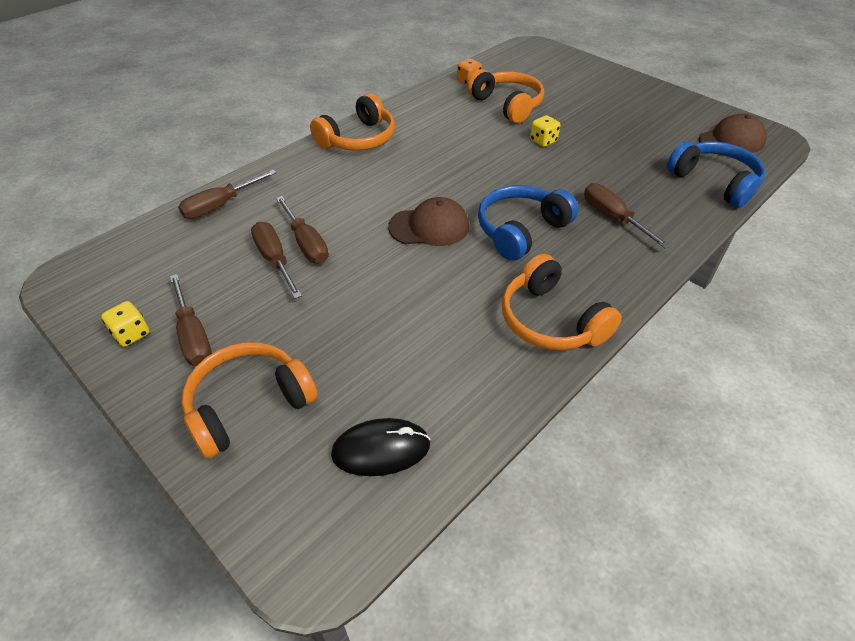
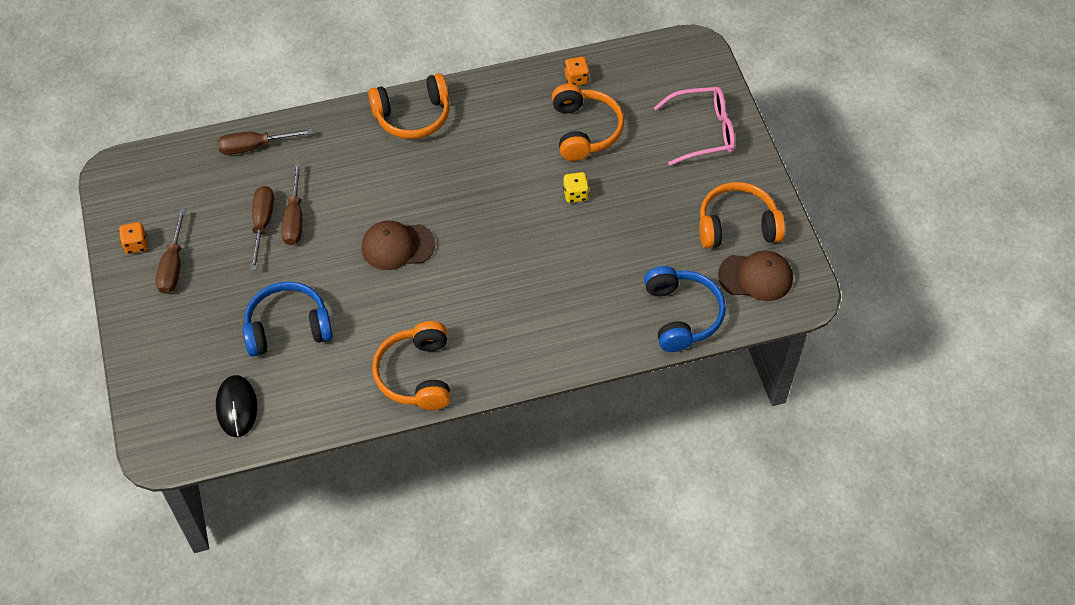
camera: 30 degrees right, 10 degrees up
yellow dice [101,301,150,347] -> orange dice [119,222,148,254]
orange headphones [182,342,318,459] -> orange headphones moved to [699,182,785,248]
black mouse [331,418,431,476] -> black mouse turned 60 degrees clockwise [216,375,257,437]
brown cap [388,197,469,246] -> brown cap turned 150 degrees clockwise [361,221,435,270]
blue headphones [478,185,578,261] -> blue headphones moved to [243,281,333,356]
brown screwdriver [584,183,670,248] -> none
none -> pink glasses [654,87,735,166]

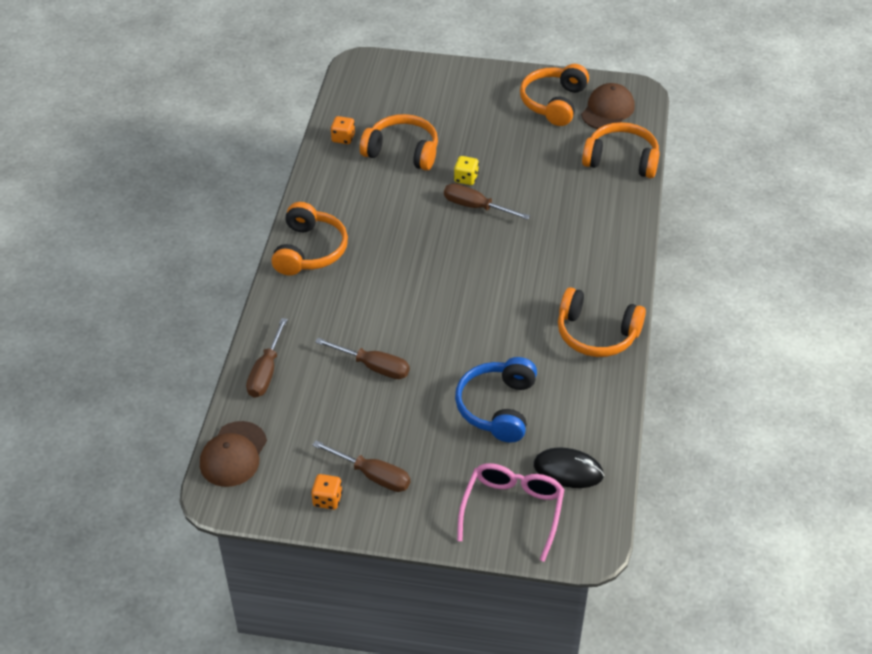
camera: 65 degrees left, 10 degrees down
brown screwdriver [250,186,274,270] -> brown screwdriver moved to [444,183,530,220]
brown cap [361,221,435,270] -> brown cap moved to [200,421,267,487]
blue headphones [644,266,726,352] -> orange headphones [582,122,660,178]
pink glasses [654,87,735,166] -> pink glasses moved to [457,463,564,562]

